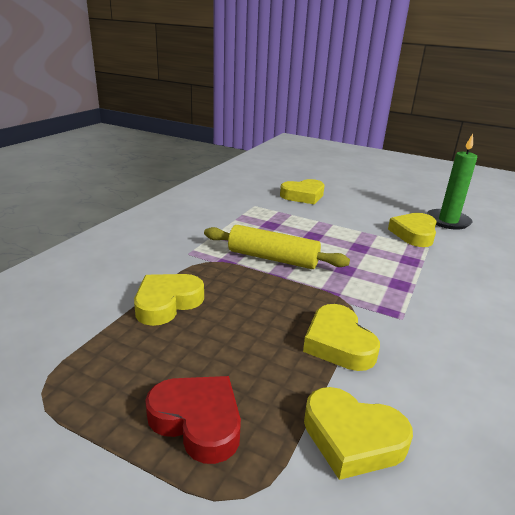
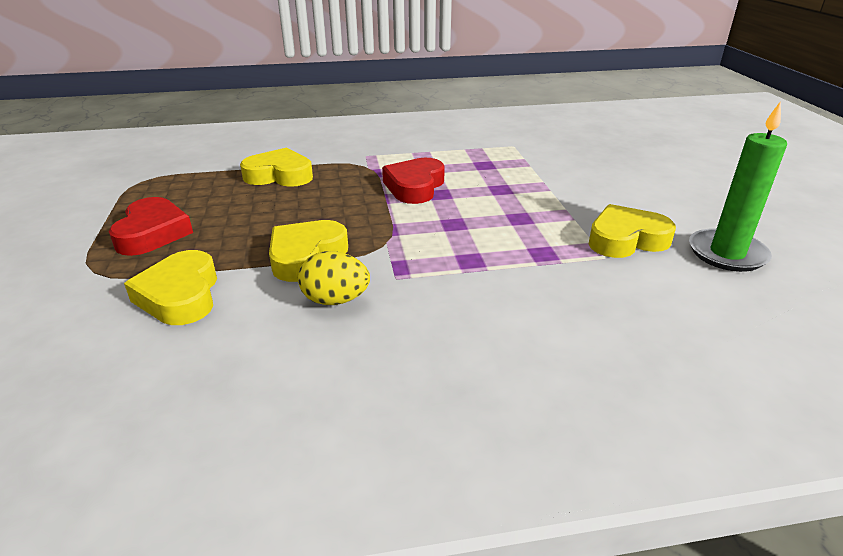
camera: 55 degrees right, 5 degrees up
yellow rolling pin [204,225,350,269] -> red heart [382,158,445,204]
yellow heart [280,179,325,204] -> none
none -> yellow egg [298,251,370,305]

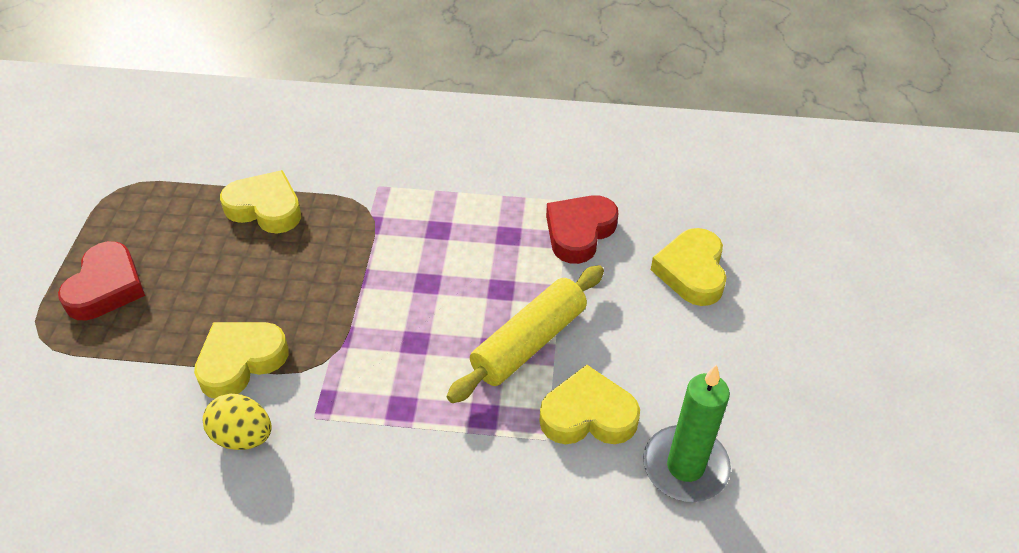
camera: 15 degrees right, 15 degrees up
yellow heart [124,250,217,325] -> yellow heart moved to [651,228,727,306]
red heart [382,158,445,204] -> red heart moved to [546,195,618,264]
none -> yellow rolling pin [447,265,604,403]

